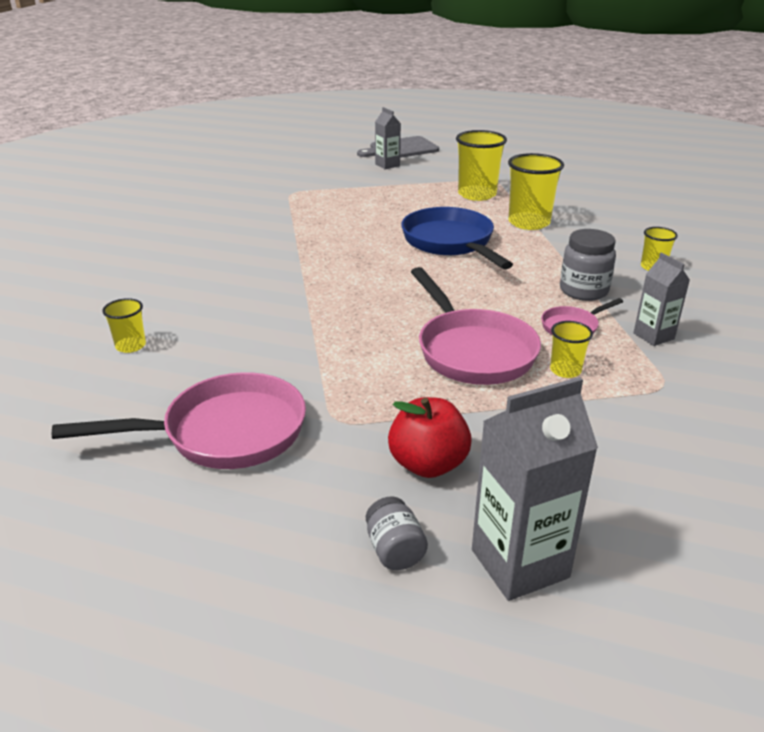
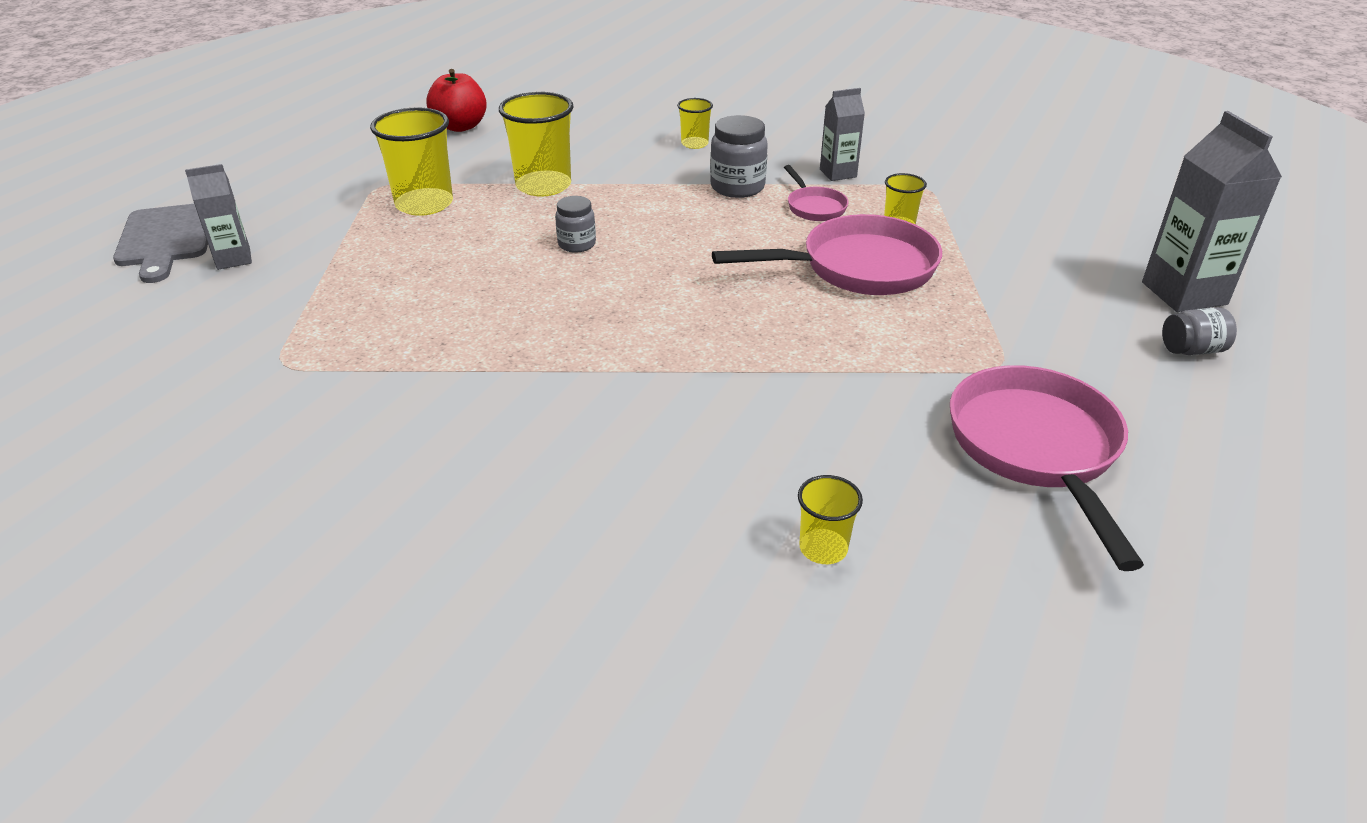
camera: 80 degrees left, 5 degrees up
red apple [388,397,472,478] -> red apple moved to [427,69,487,132]
blue pan [401,207,513,269] -> grey jar [555,196,596,253]

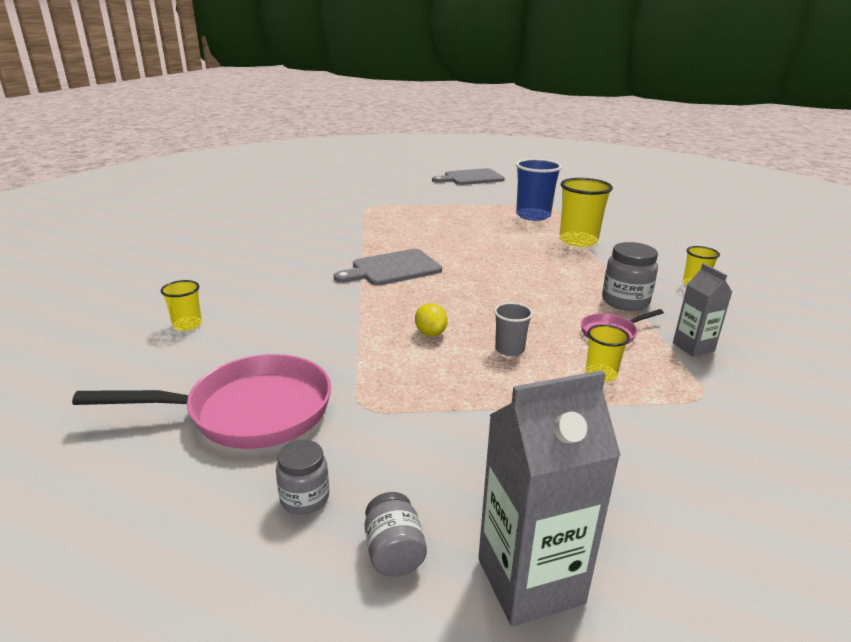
camera: 85 degrees right, 10 degrees down
grey carton [185,164,252,270] -> none
yellow cup [370,107,453,216] -> blue cup [516,159,562,221]
red apple [427,69,487,132] -> none
grey jar [555,196,596,253] -> grey jar moved to [276,440,329,515]
pink pan [712,214,942,295] -> grey cup [494,302,533,356]
none -> grey cutting board [334,249,442,286]
none -> yellow lemon [415,303,447,337]

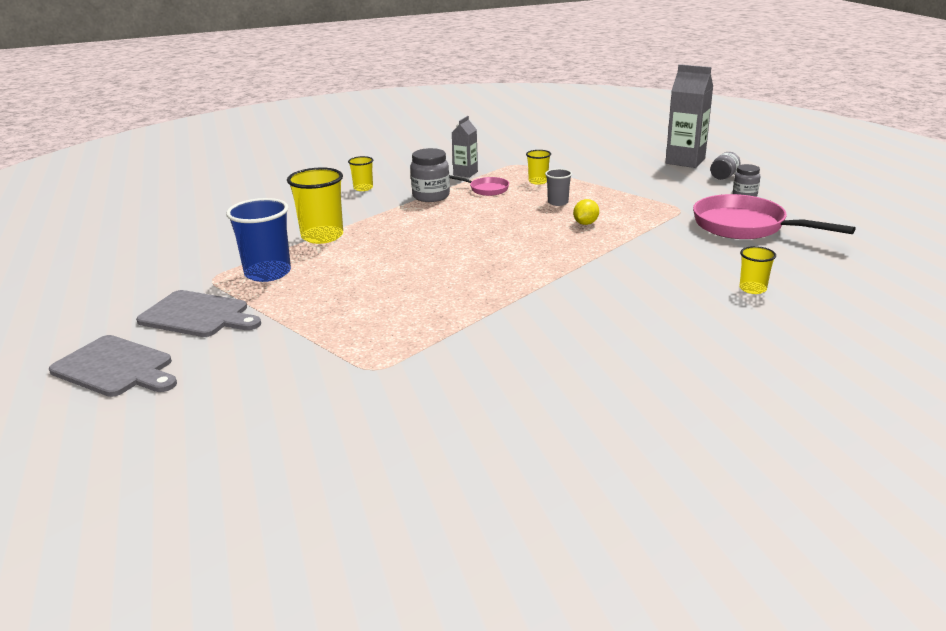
camera: 130 degrees left, 0 degrees up
grey cutting board [334,249,442,286] -> grey cutting board moved to [136,290,261,337]

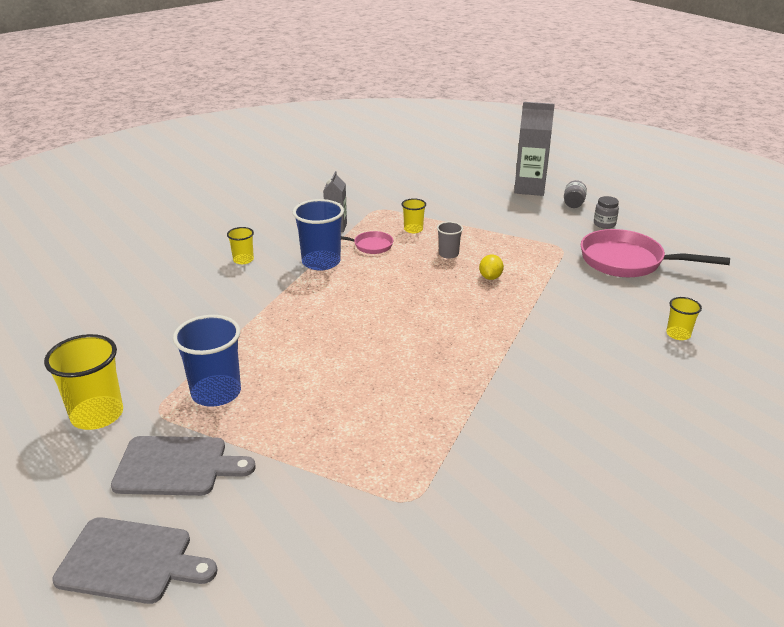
camera: 20 degrees left, 5 degrees up
yellow cup [287,167,343,244] -> yellow cup moved to [44,334,123,430]
grey jar [410,148,450,202] -> blue cup [293,199,344,271]

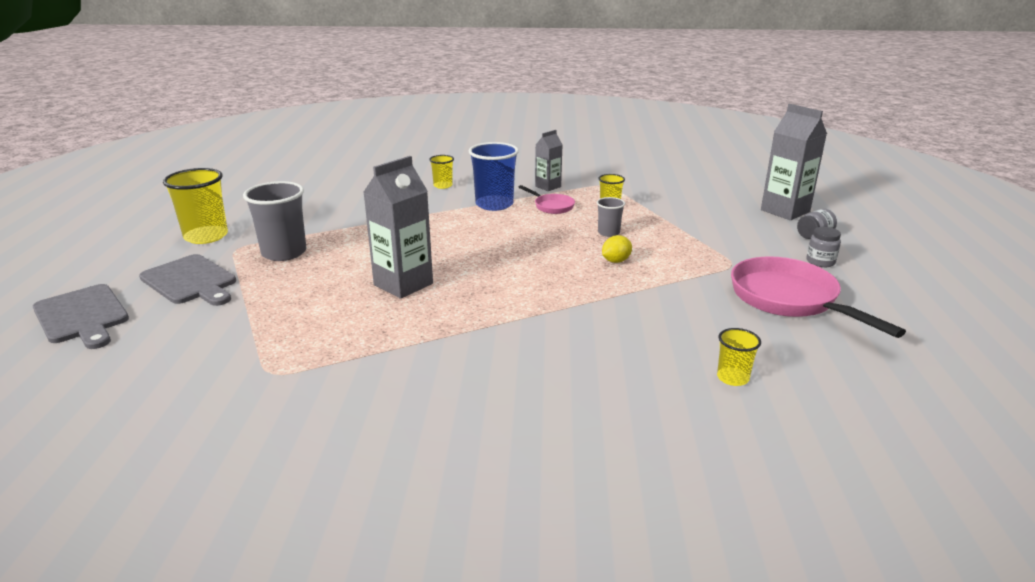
camera: 40 degrees right, 5 degrees down
blue cup [173,315,241,407] -> grey cup [243,181,306,261]
none -> grey carton [363,156,433,299]

